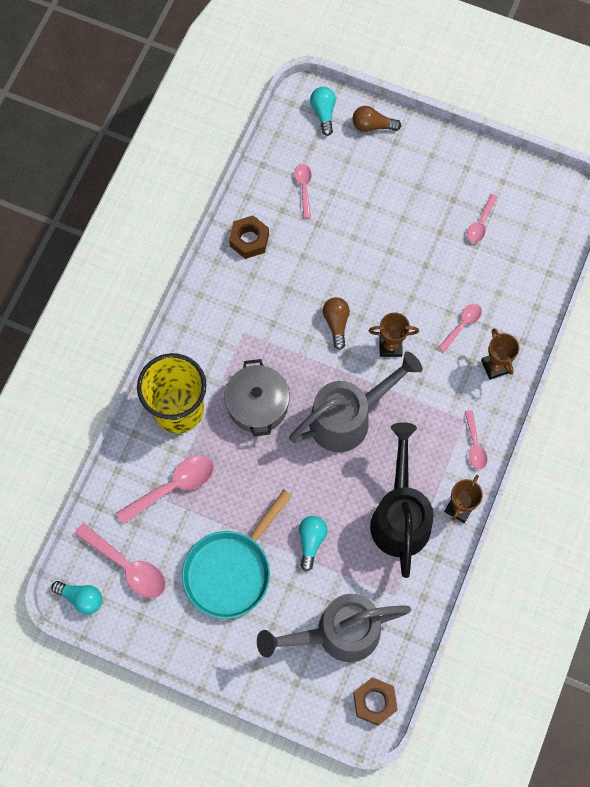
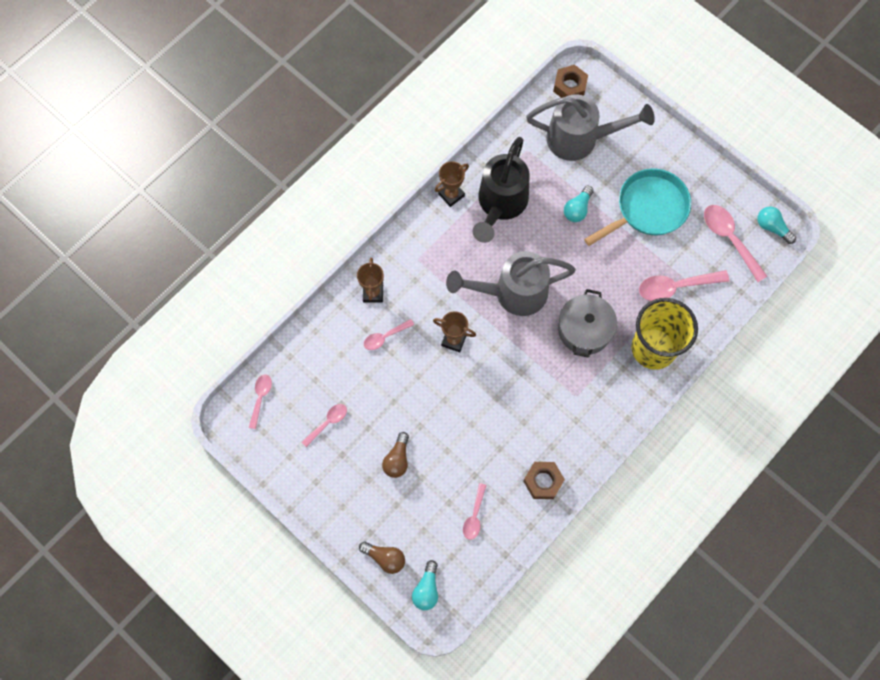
camera: 160 degrees left, 0 degrees up
brown light bulb [323,297,350,350] -> brown light bulb moved to [382,432,409,478]
pink spoon [465,410,487,470] -> pink spoon moved to [249,375,272,429]

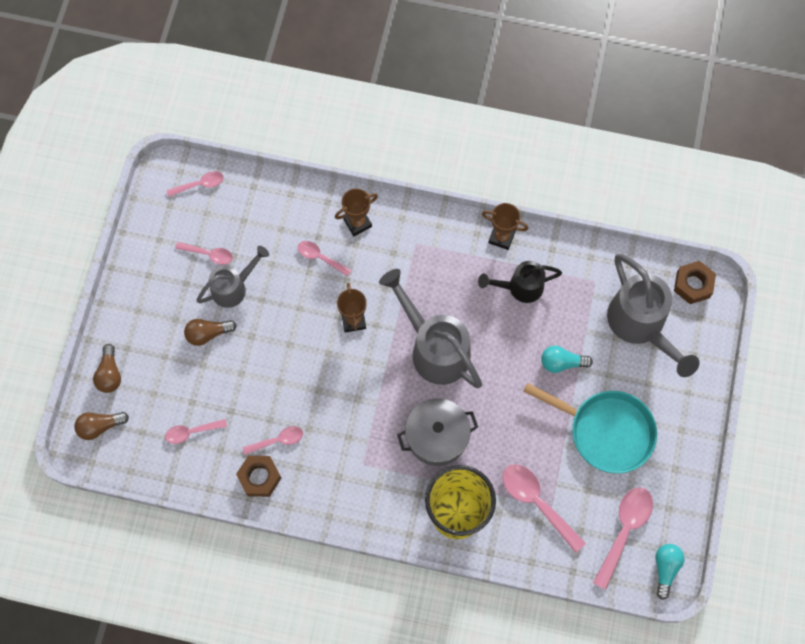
camera: 60 degrees right, 0 degrees up
turquoise light bulb [412,560,438,610] -> brown light bulb [74,412,129,440]
black watering can [473,137,529,243] -> black watering can [478,261,562,303], size x0.60
none -> grey watering can [196,246,269,308]
none -> pink spoon [243,426,303,455]

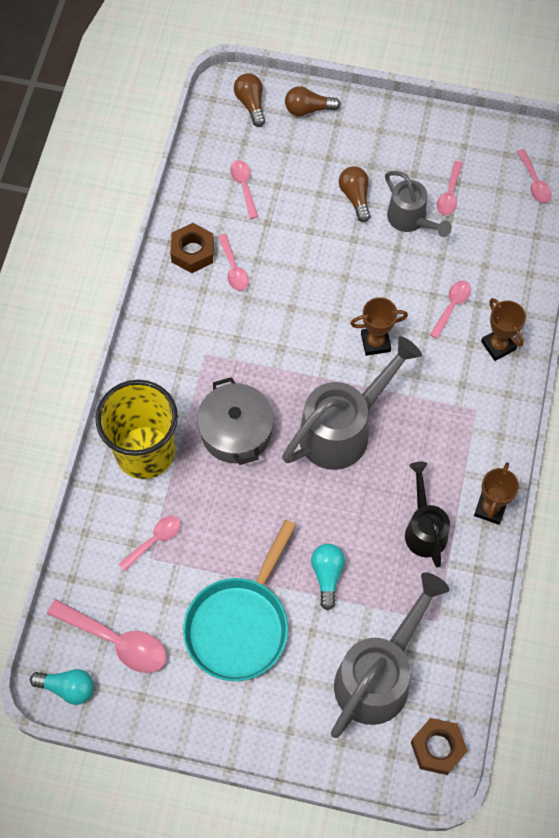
camera: 90 degrees right, 5 degrees down
pink spoon [502,464,586,553] -> pink spoon [119,516,181,571], size x0.59
grey watering can [607,254,699,377] -> grey watering can turned 150 degrees clockwise [331,572,449,738]

